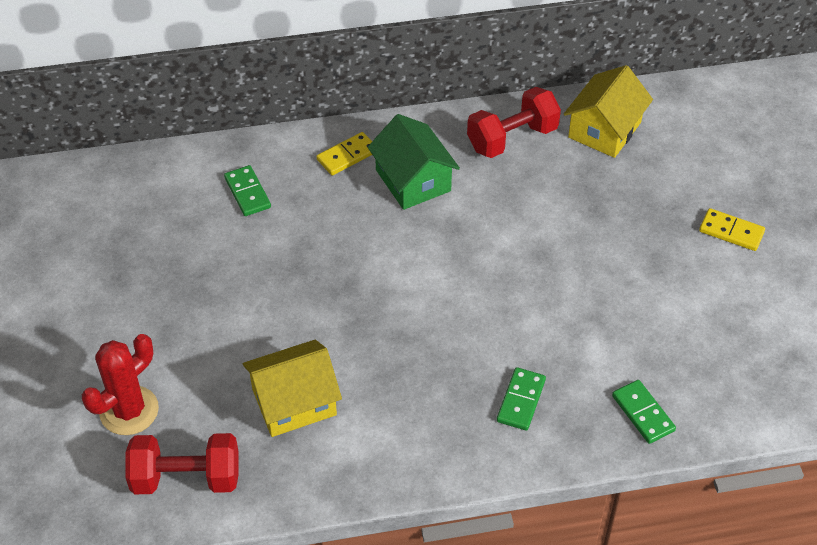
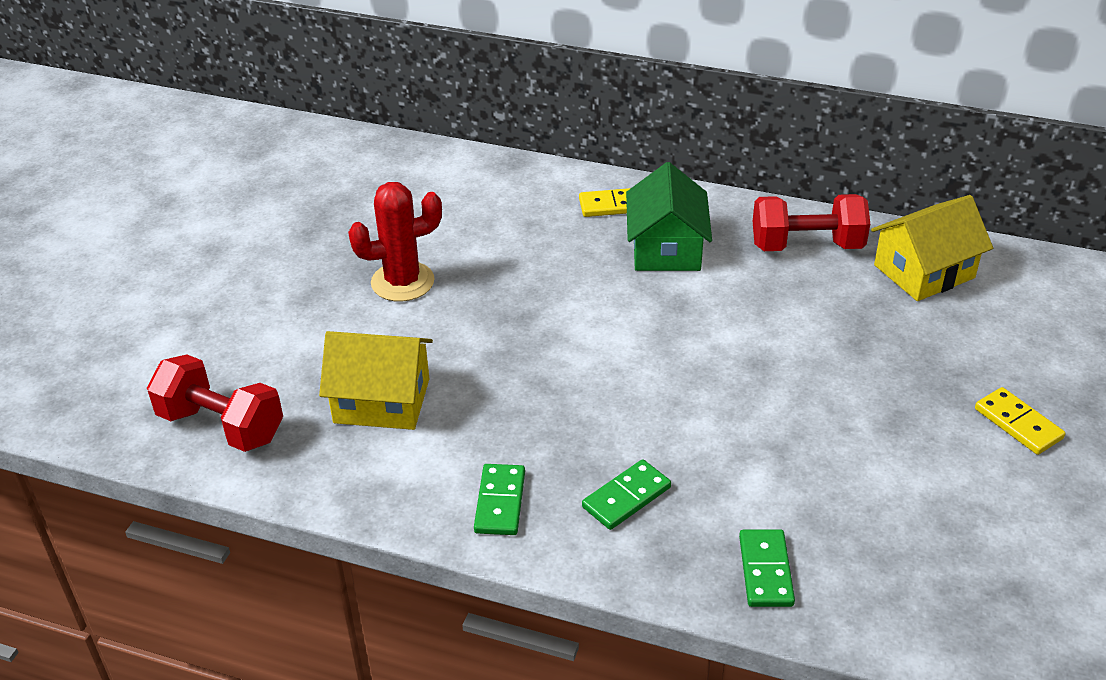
camera: 30 degrees right, 10 degrees down
red cactus [82,334,159,435] -> red cactus moved to [348,182,442,302]
green domino [224,165,271,216] -> green domino moved to [474,464,525,535]

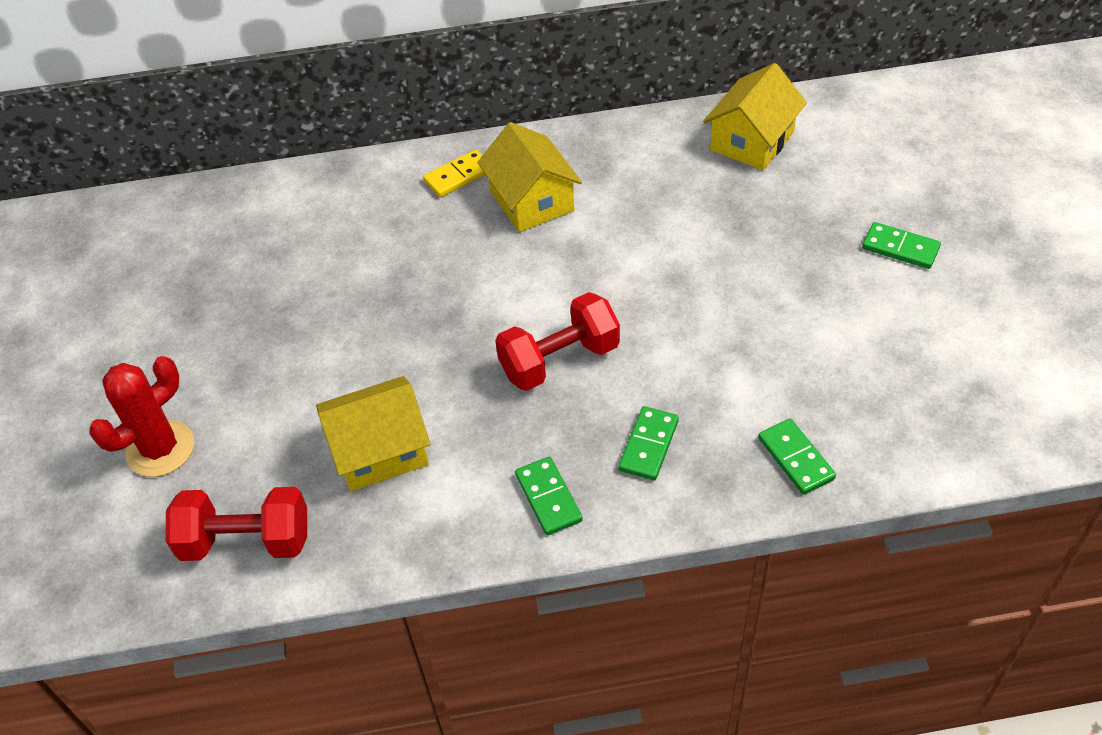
camera: 25 degrees left, 10 degrees up
red cactus [348,182,442,302] -> red cactus moved to [89,356,194,477]
green house [626,162,712,271] -> yellow house [477,122,582,232]
red dumbbell [753,194,870,251] -> red dumbbell moved to [495,292,620,391]
yellow domino [975,387,1065,455] -> green domino [862,222,941,269]

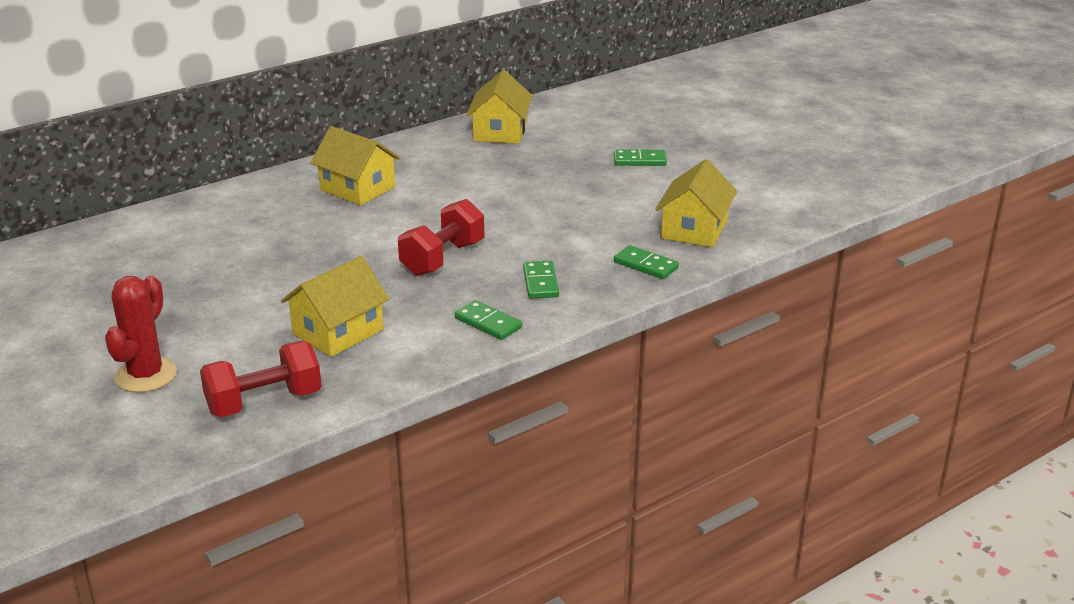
camera: 30 degrees left, 20 degrees down
yellow domino [423,150,486,197] -> none
none -> yellow house [655,159,737,247]

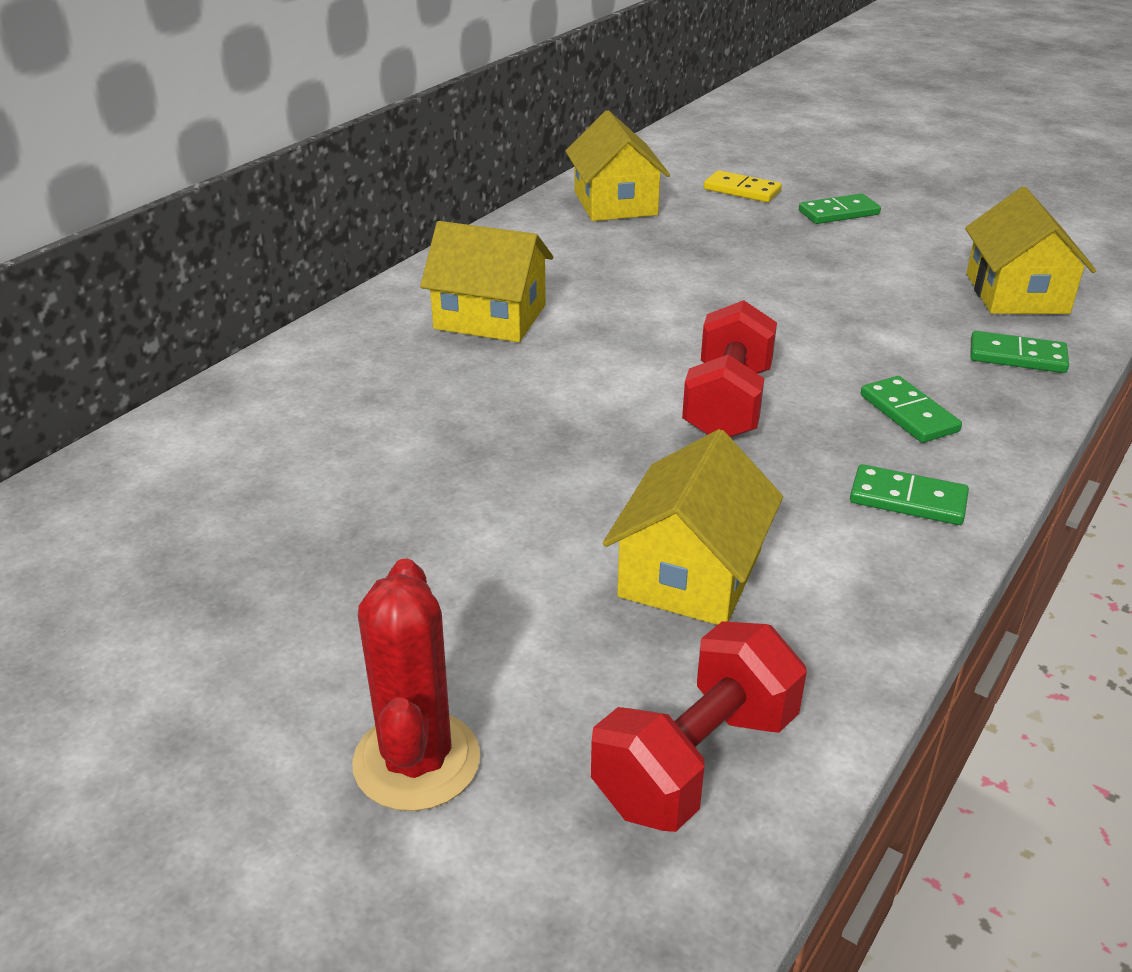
camera: 20 degrees left, 5 degrees up
none -> yellow domino [704,170,782,202]

